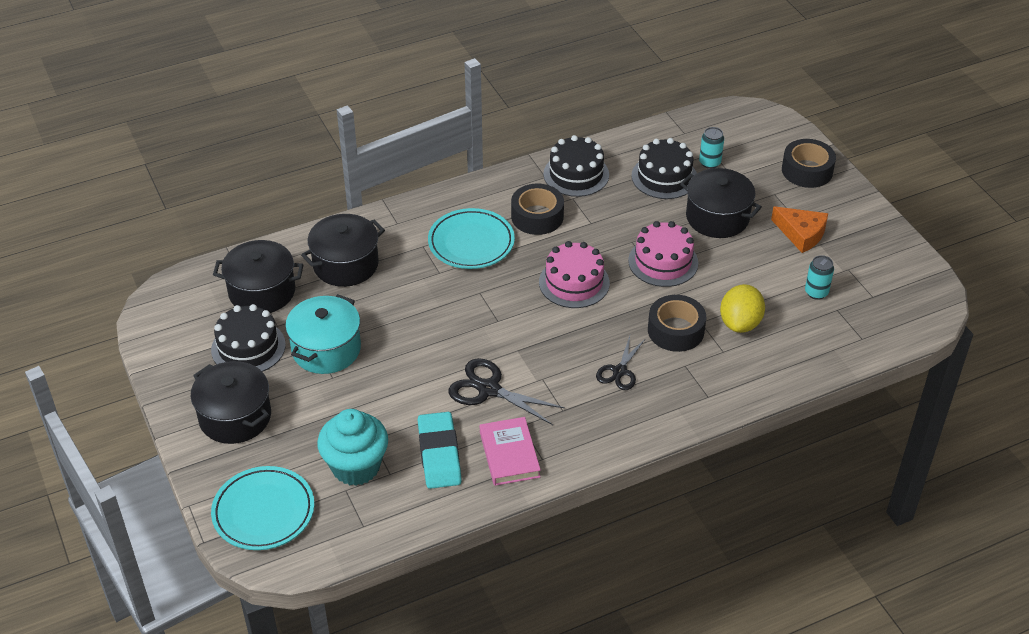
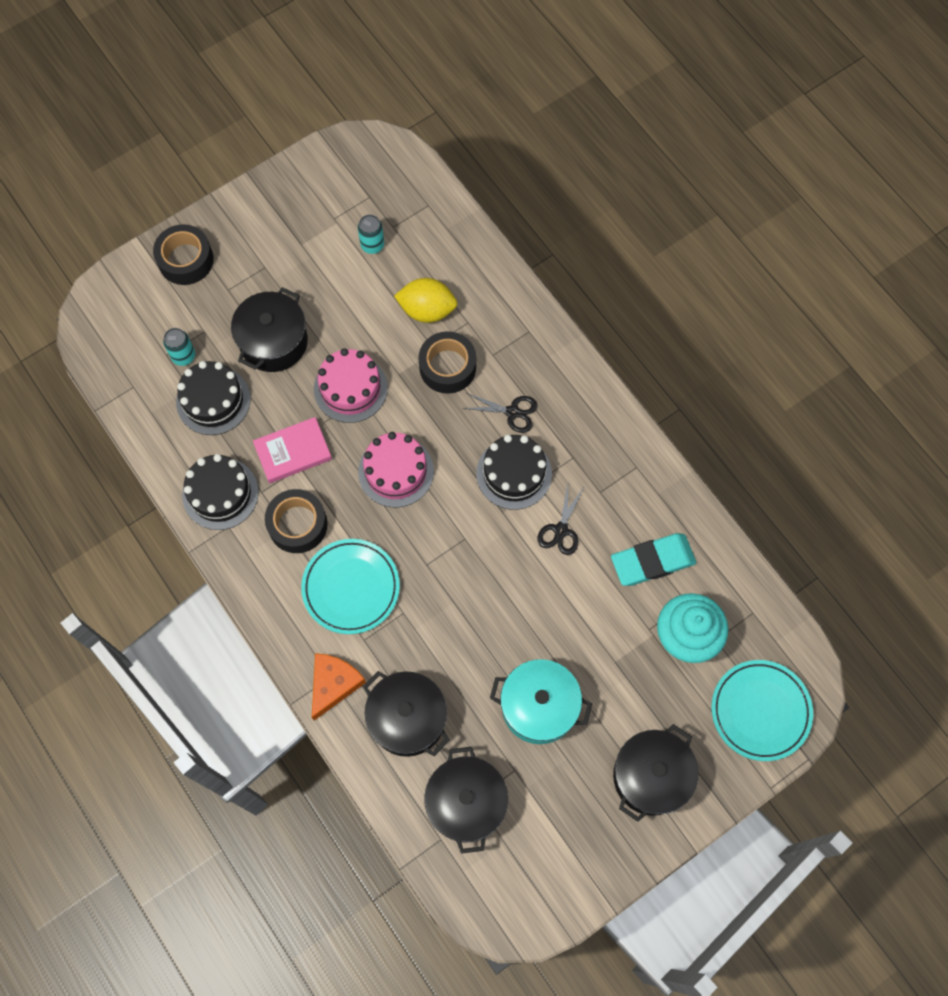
camera: 100 degrees left, 25 degrees up
black cake [211,304,286,372] -> black cake moved to [476,435,552,510]
black scissors [448,358,565,425] -> black scissors [538,485,584,555], size x0.65
pink book [480,417,541,486] -> pink book moved to [253,417,332,483]
orange cheese [771,206,828,253] -> orange cheese moved to [312,653,366,720]

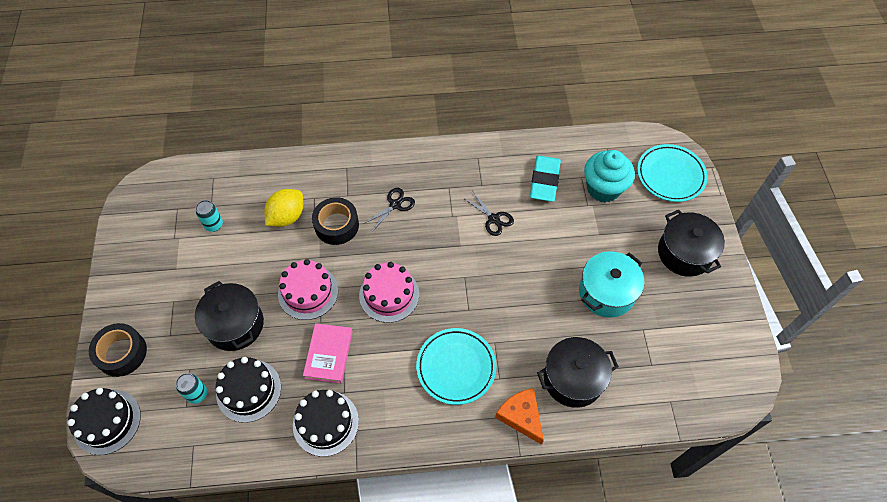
camera: 60 degrees left, 10 degrees down
black tape [265,489,328,553] -> none
black pot [424,747,508,854] -> none
black cake [476,435,552,510] -> black cake moved to [67,388,141,455]

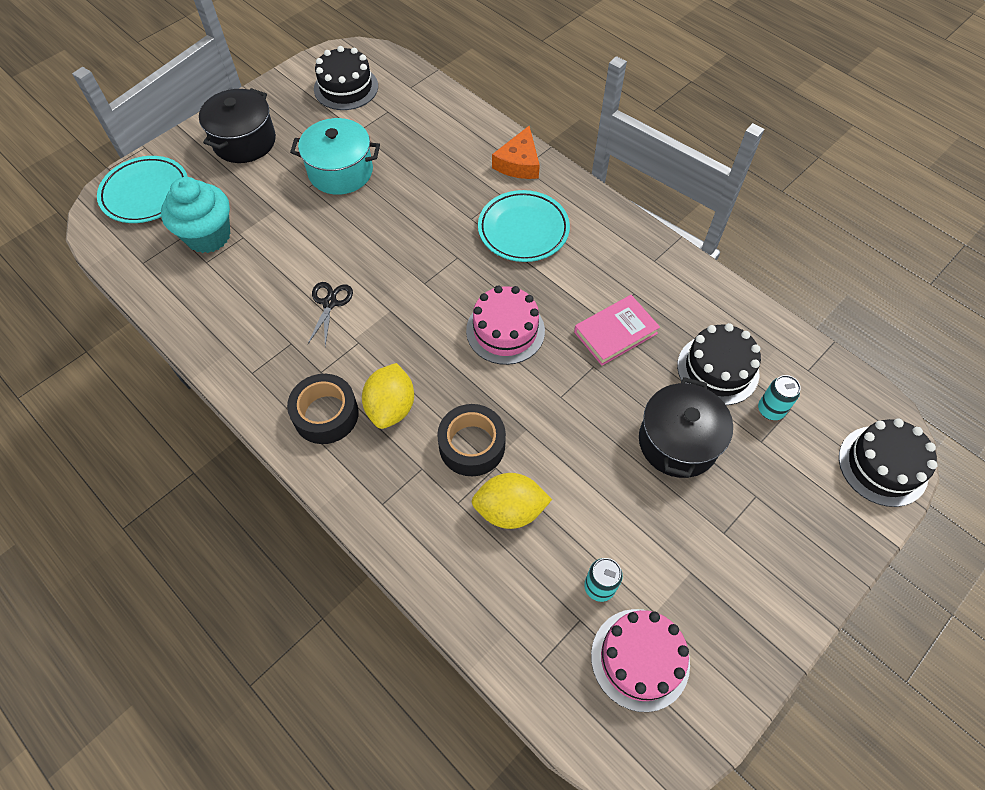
camera: 130 degrees left, 0 degrees up
black tape [89,323,147,377] -> black tape moved to [287,374,359,444]
pink cake [278,259,338,320] -> pink cake moved to [591,609,690,712]
black cake [293,390,359,457] -> black cake moved to [314,46,378,110]
black scissors [363,188,415,232] -> yellow lemon [362,363,414,429]
turquoise eraser [530,156,561,202] -> none
black pot [537,337,619,408] -> none

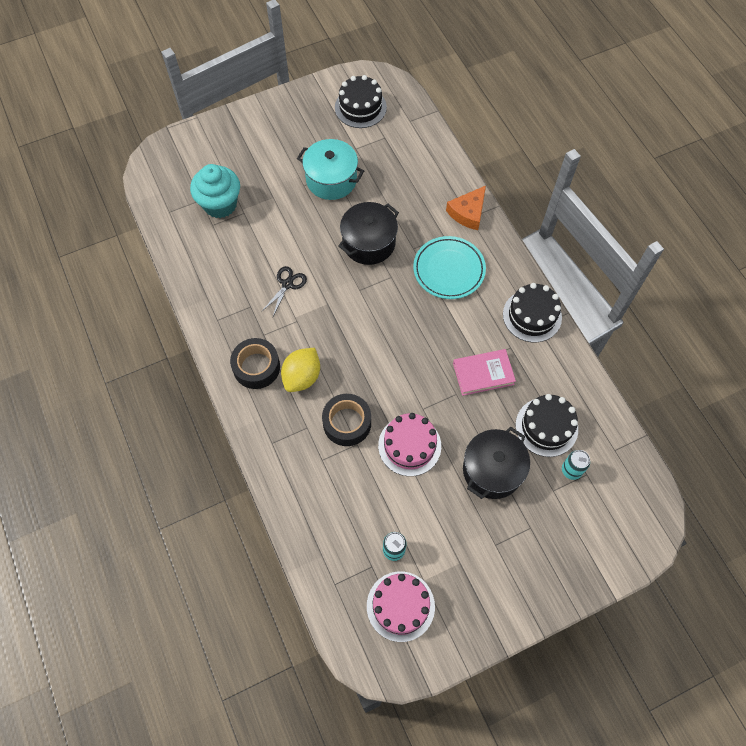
camera: 20 degrees right, 5 degrees up
turquoise plate [97,156,188,223] -> none
black pot [199,88,276,163] -> black pot moved to [338,202,399,265]
pink cake [466,285,545,365] -> pink cake moved to [378,413,441,476]
yellow lemon [471,473,552,529] -> none
black cake [839,419,938,507] -> black cake moved to [503,283,562,342]

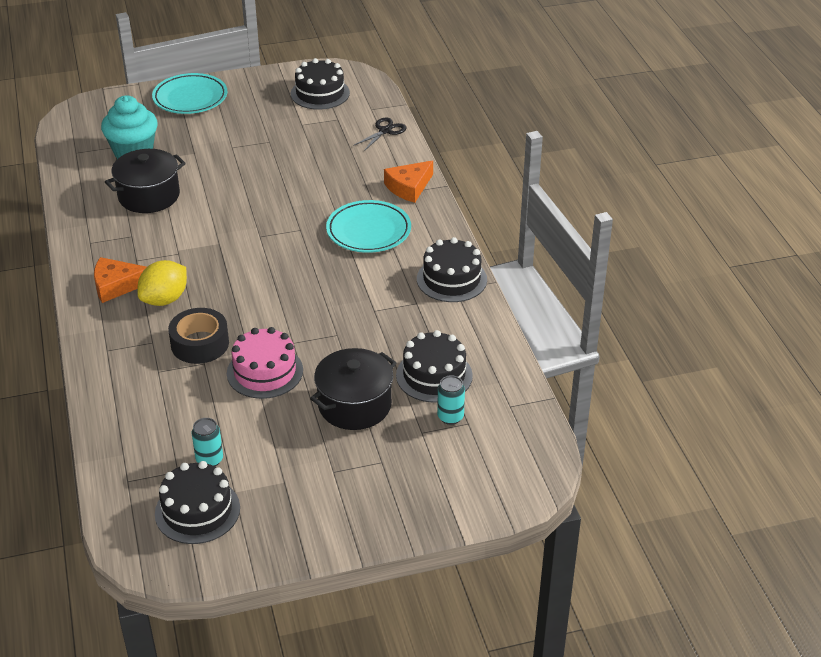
camera: 10 degrees right, 25 degrees down
black tape [230,338,280,389] -> orange cheese [94,257,146,303]
black scissors [261,266,307,316] -> black scissors moved to [353,117,406,151]
turquoise pot [297,139,364,200] -> none
black pot [338,202,399,265] -> black pot moved to [105,149,186,213]
pink cake [367,571,435,642] -> black cake [155,461,240,544]
pink book [453,349,516,396] -> none
none -> turquoise plate [152,73,227,114]

